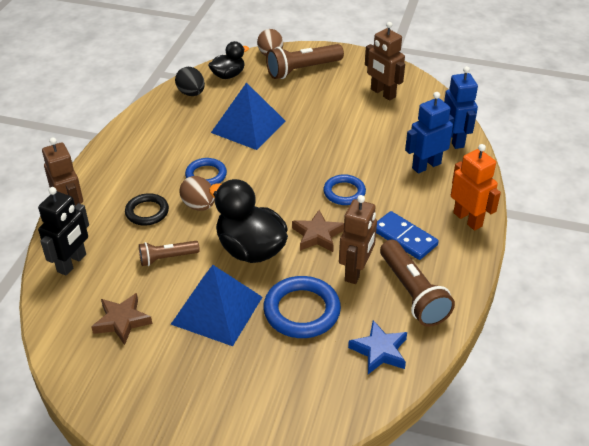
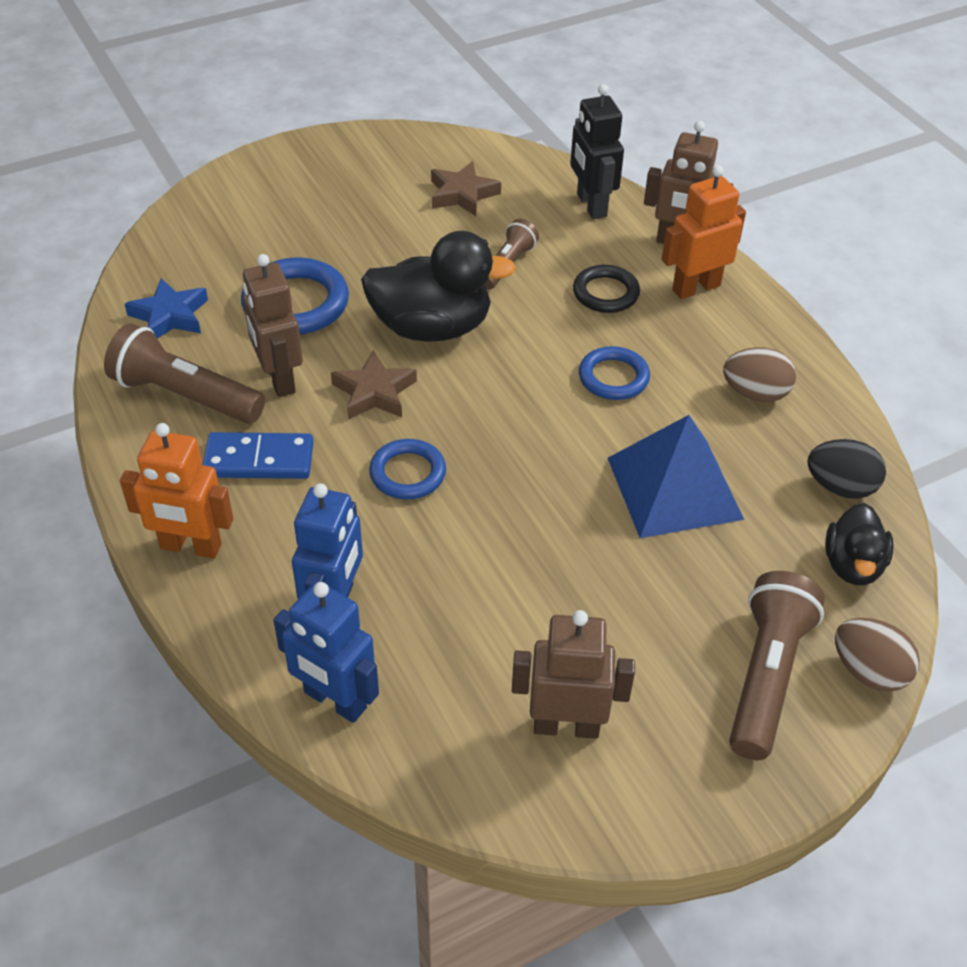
camera: 135 degrees right, 5 degrees up
blue pyramid [171,265,262,346] -> none
brown egg [180,176,215,211] -> brown egg moved to [723,347,796,402]
none -> orange robot [662,165,746,299]

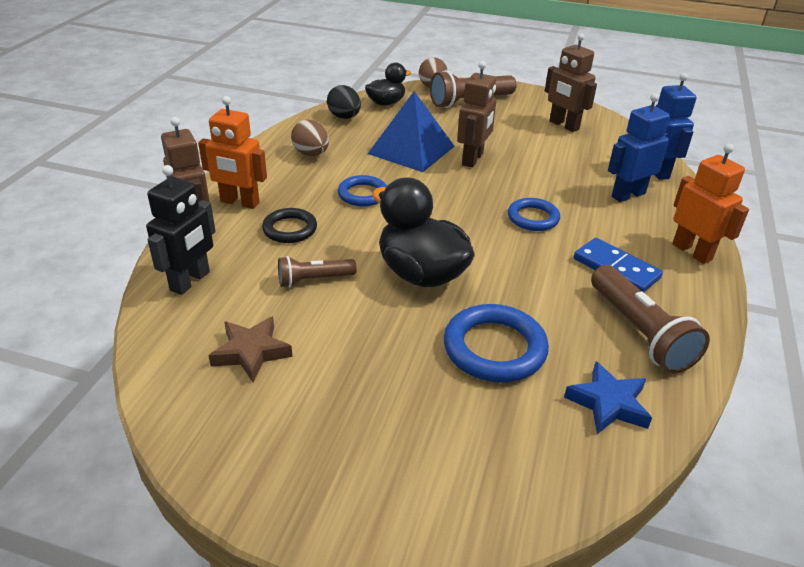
camera: 135 degrees left, 10 degrees down
brown robot [243,254,303,397] -> brown robot moved to [457,61,496,168]
brown star [331,350,417,420] -> none

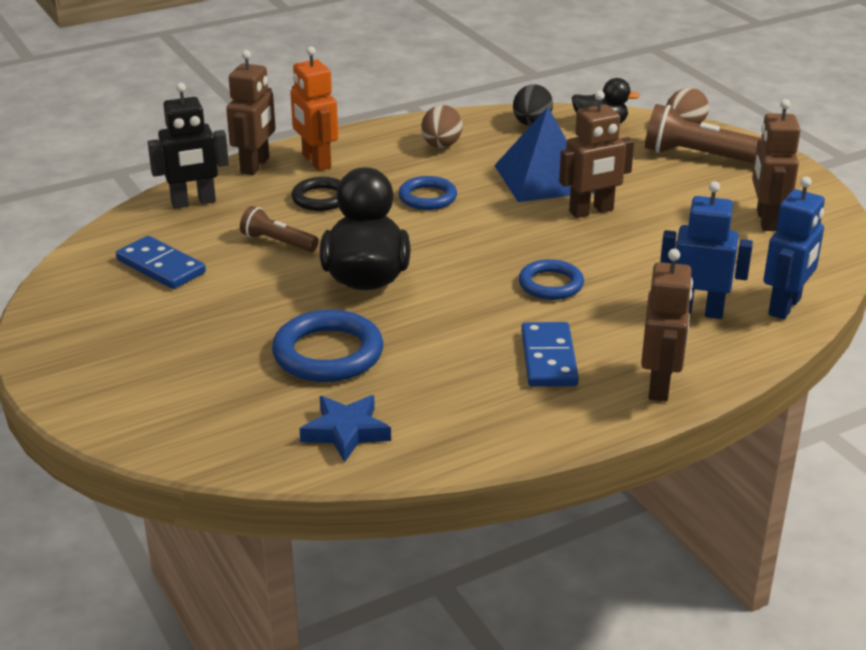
camera: 45 degrees right, 5 degrees down
brown star [208,316,293,382] -> blue domino [116,236,206,289]
brown flashlight [591,265,710,374] -> none
orange robot [672,144,749,264] -> brown robot [641,249,693,402]

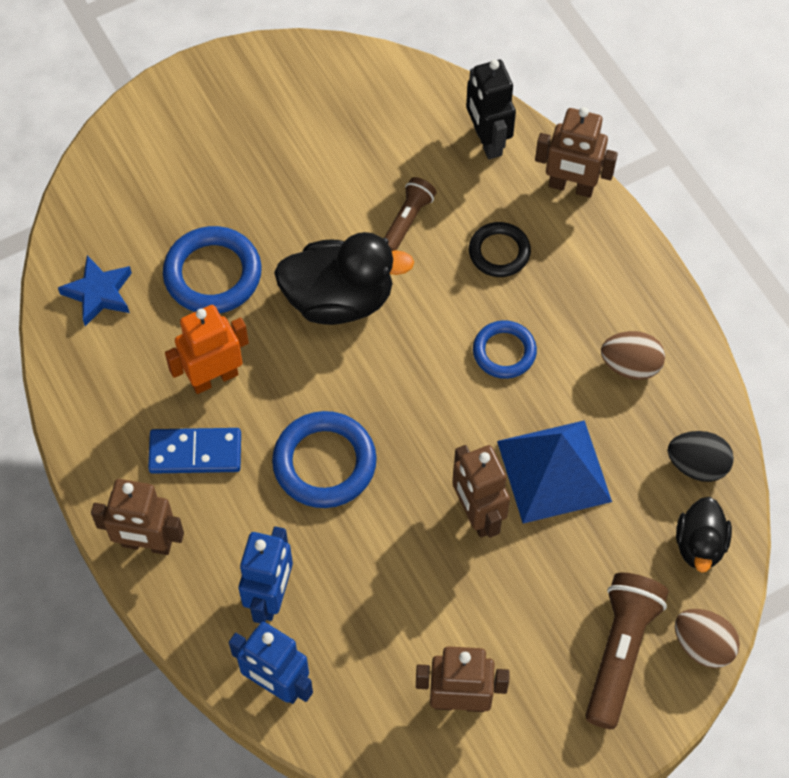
camera: 90 degrees right, 30 degrees up
blue domino [116,236,206,289] -> none
orange robot [290,46,338,171] -> orange robot moved to [165,305,249,394]
blue ring [519,259,584,300] -> blue ring [272,411,377,508], size x1.57

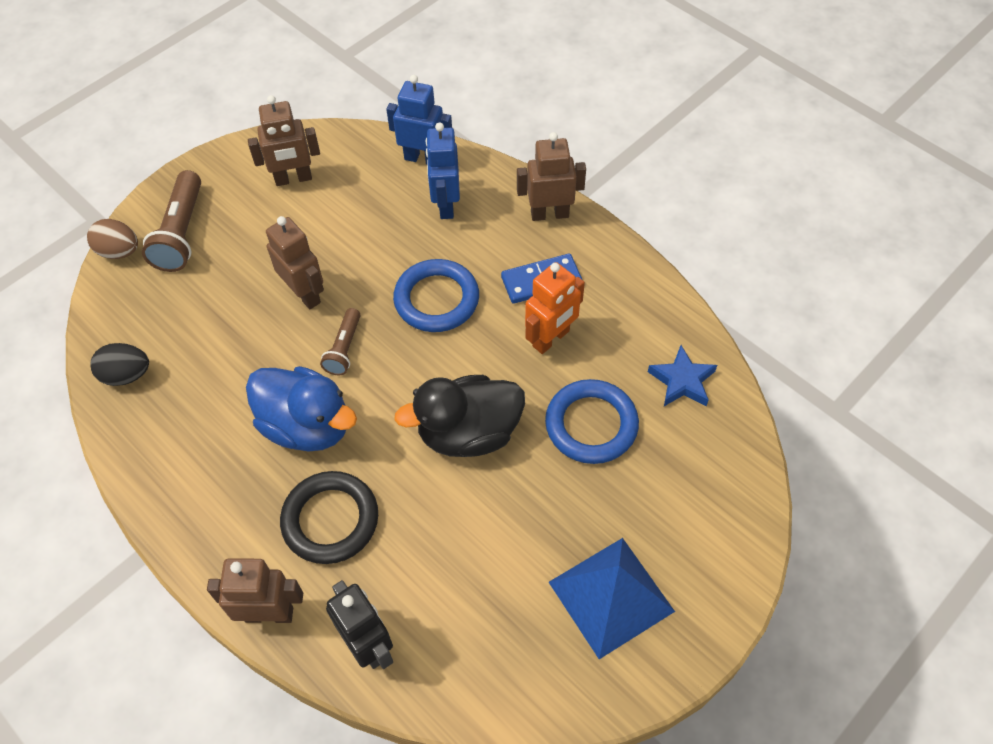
camera: 165 degrees right, 5 degrees down
brown flashlight [384,177,436,251] -> brown flashlight moved to [320,308,360,375]
black ring [469,222,531,277] -> black ring [280,471,378,564], size x1.57
blue ring [473,320,537,379] -> blue duck [246,366,357,451]
blue pyramid [497,420,612,524] -> blue pyramid moved to [549,538,675,659]
brown egg [601,331,665,380] -> none
black duck [676,497,732,572] -> none

